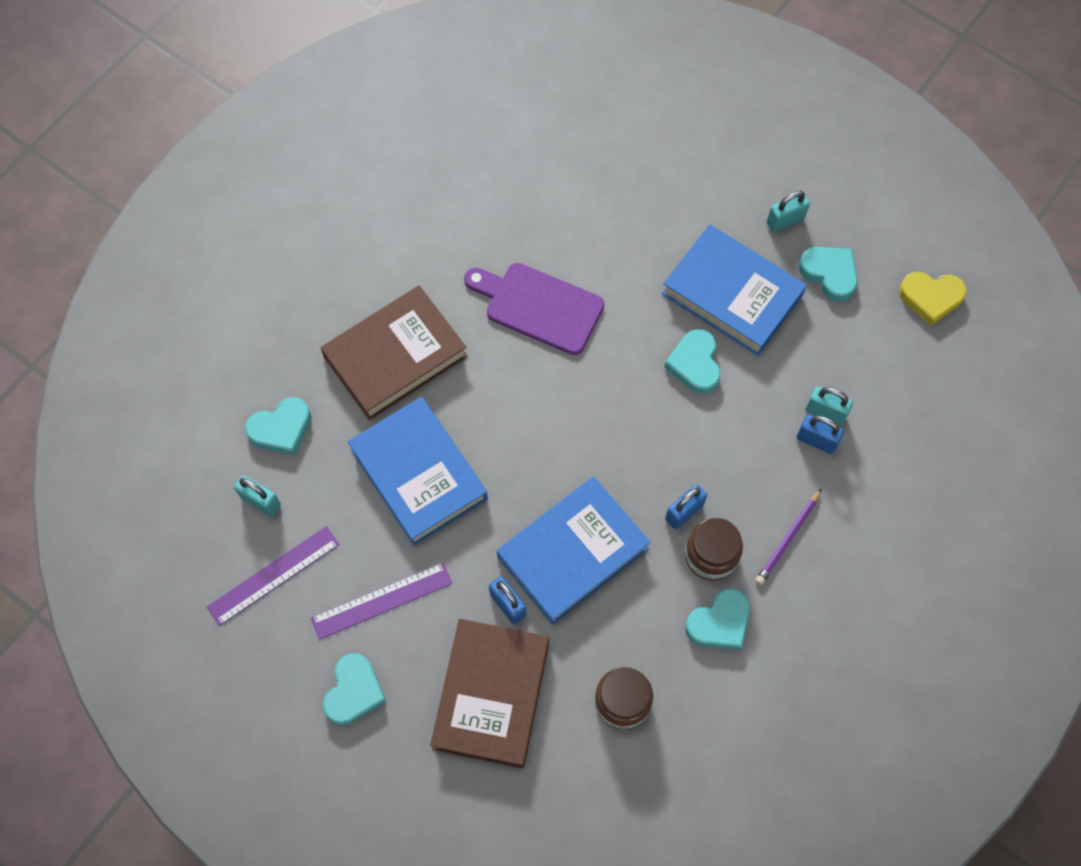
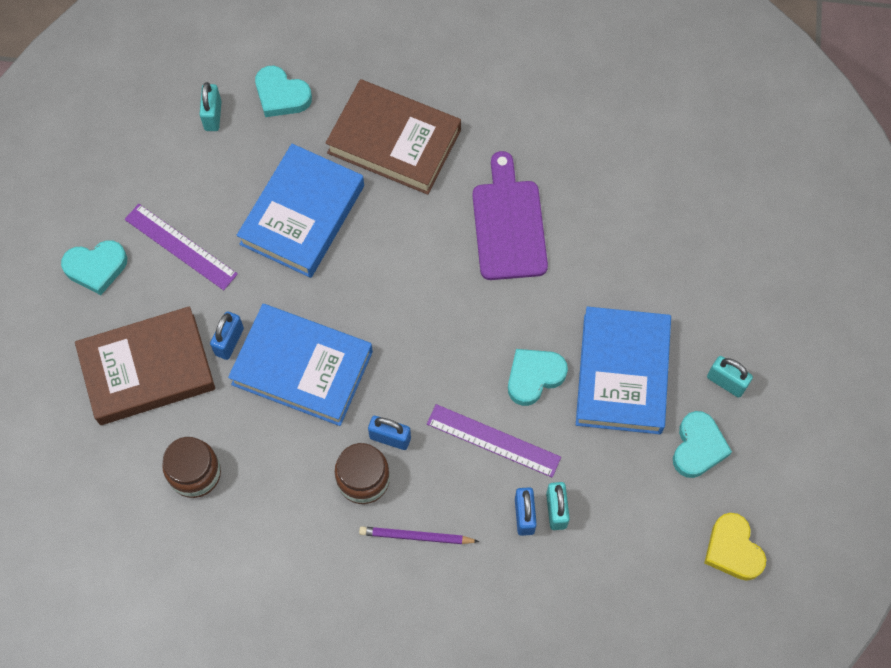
camera: 60 degrees right, 0 degrees up
purple ruler [207,526,339,626] -> purple ruler moved to [427,404,561,478]
turquoise heart [685,589,750,650] -> none

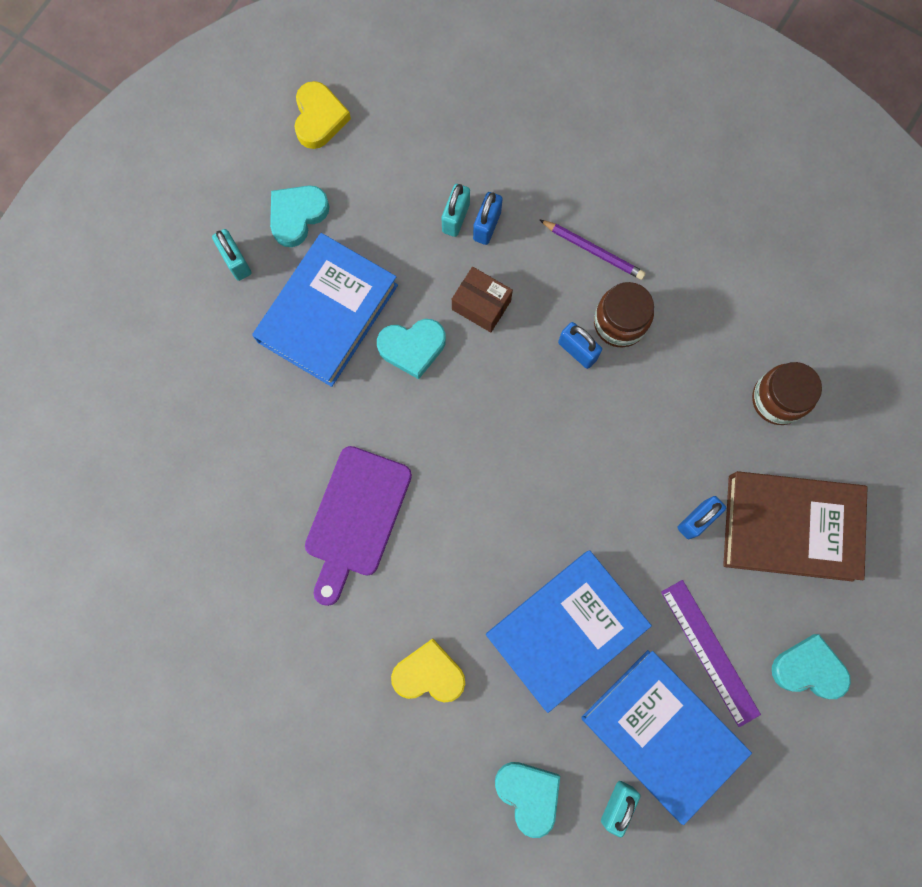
camera: 155 degrees left, 10 degrees up
blue book [228,304,373,426] -> blue book moved to [581,650,752,825]
brown book [326,79,461,195] -> yellow heart [391,638,465,703]
purple ruler [427,404,561,478] -> brown box [452,267,513,332]

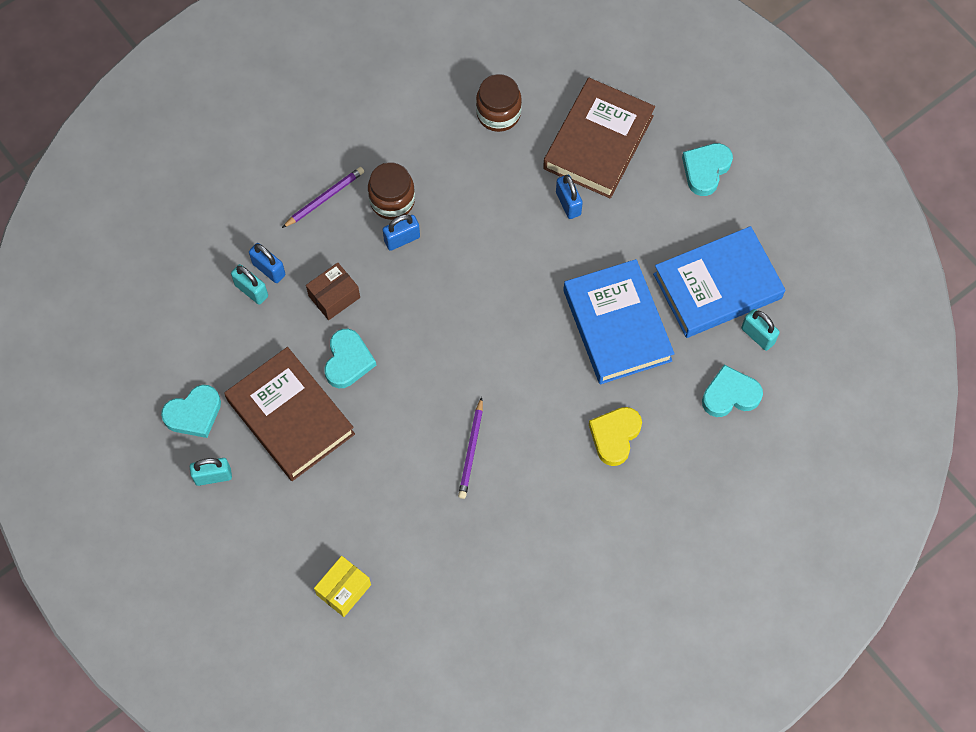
camera: 70 degrees left, 10 degrees down
blue book [252,233,398,387] -> brown book [224,347,355,481]
turquoise heart [270,185,330,247] -> turquoise heart turned 90 degrees counterclockwise [161,385,221,438]
yellow heart [294,81,351,149] -> none
purple cutting board [305,446,412,606] -> purple pencil [458,397,483,499]
purple ruler [661,580,761,727] -> none
none -> yellow box [314,556,371,617]

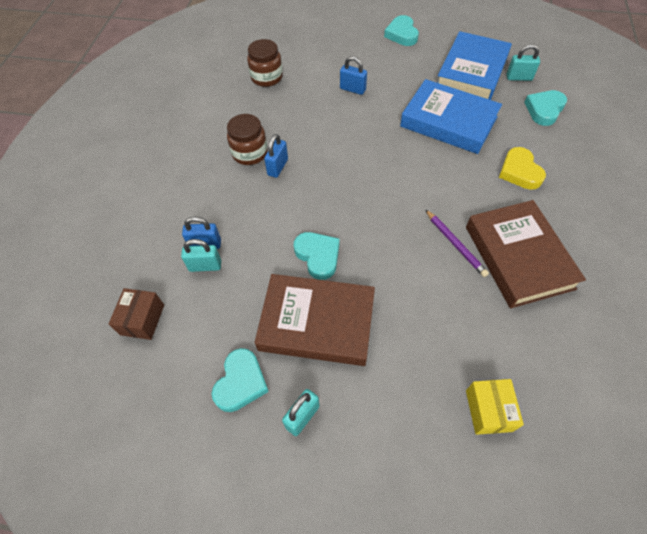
camera: 40 degrees left, 10 degrees down
purple pencil [282,167,364,228] -> none
brown box [306,262,360,320] -> brown box moved to [109,288,164,340]
brown book [543,78,655,199] -> brown book moved to [466,200,586,308]

